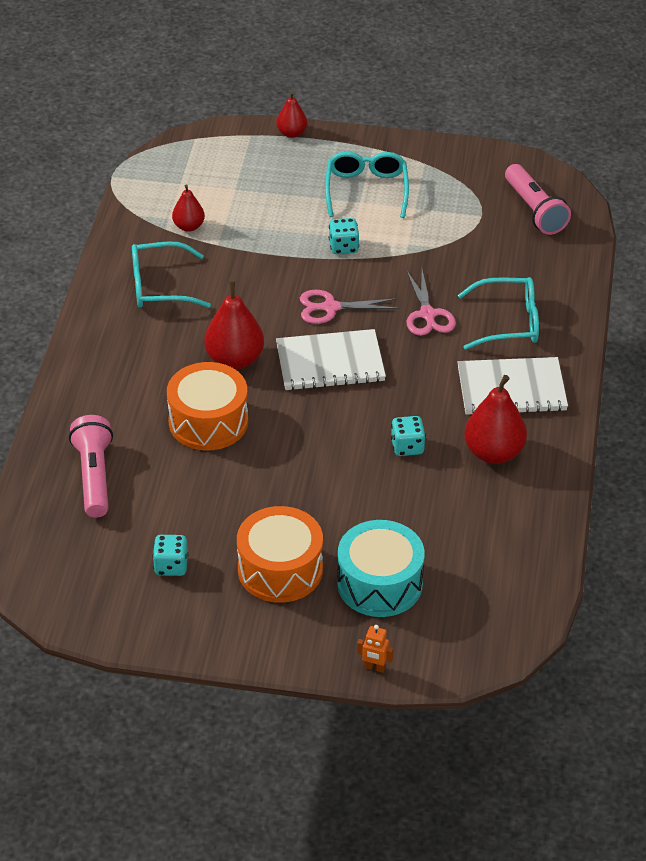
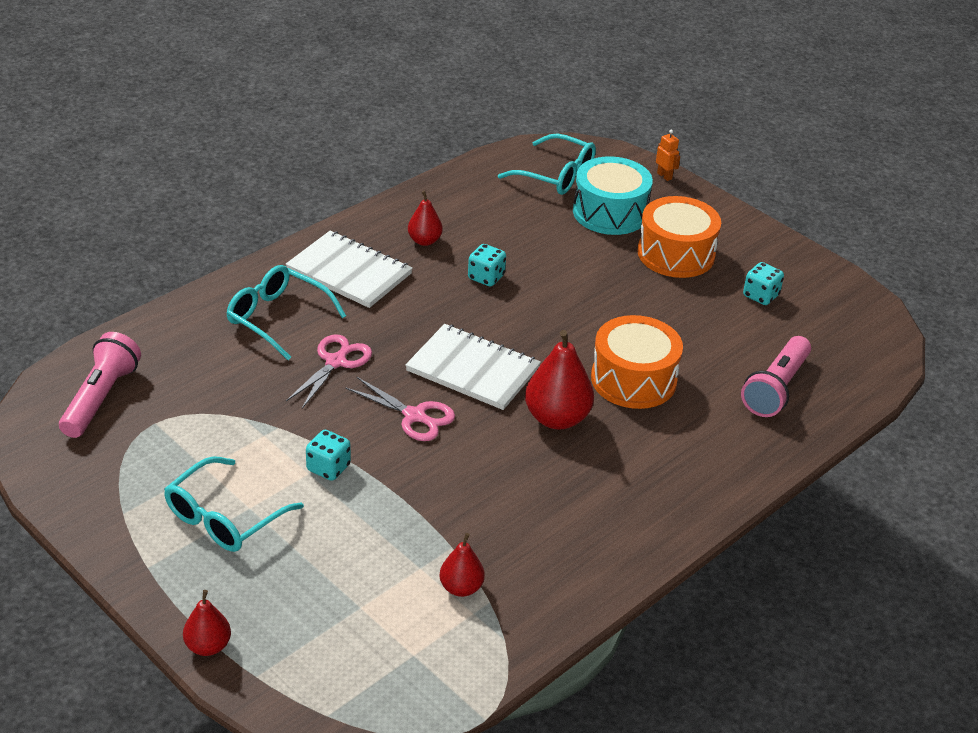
camera: 145 degrees left, 5 degrees down
turquoise glasses [132,242,211,308] -> turquoise glasses moved to [498,133,596,195]
red pear [464,375,527,464] -> red pear [408,191,443,246], size x0.58

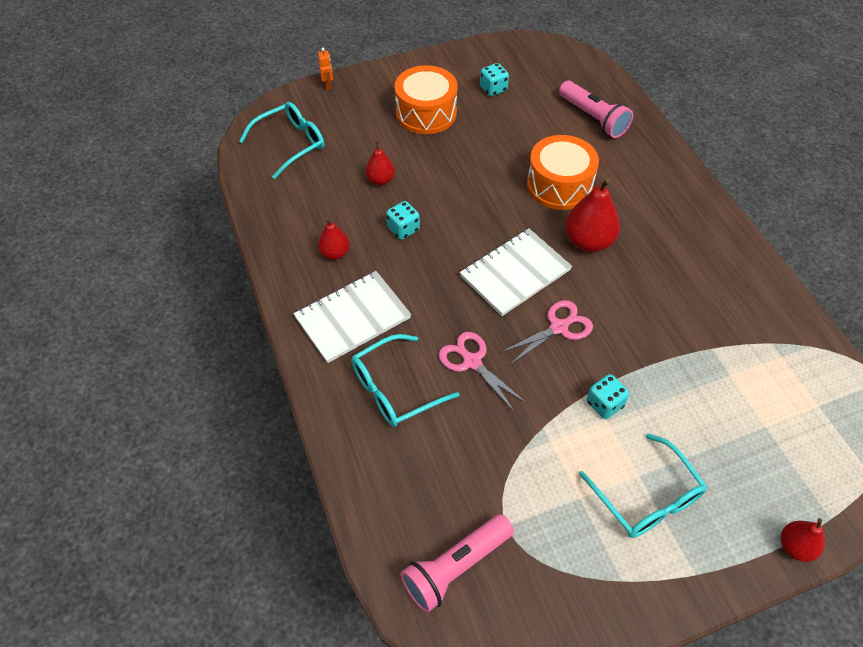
camera: 65 degrees left, 15 degrees up
pink flashlight [59,332,141,438] -> pink flashlight turned 75 degrees counterclockwise [400,514,514,613]
red pear [440,533,485,597] -> red pear moved to [365,141,395,185]
turquoise drum [573,157,653,235] -> none
orange robot [656,130,680,181] -> orange robot turned 90 degrees clockwise [318,48,333,90]

